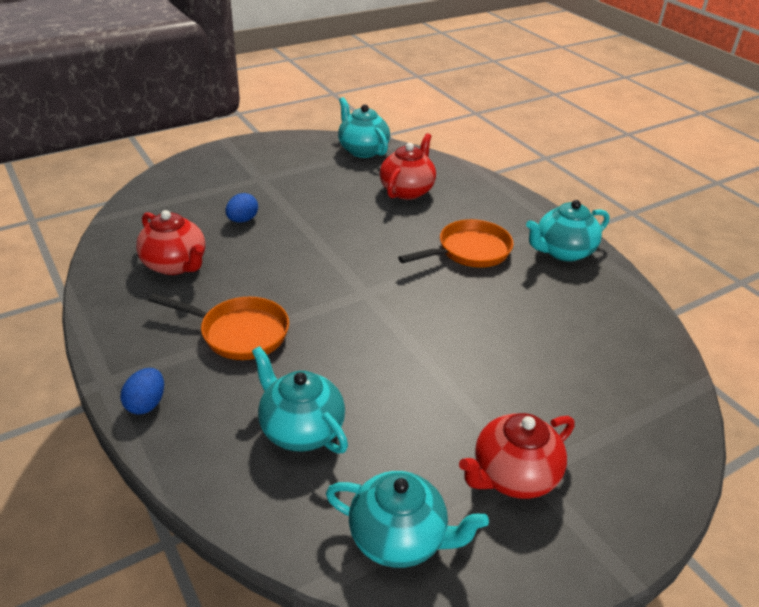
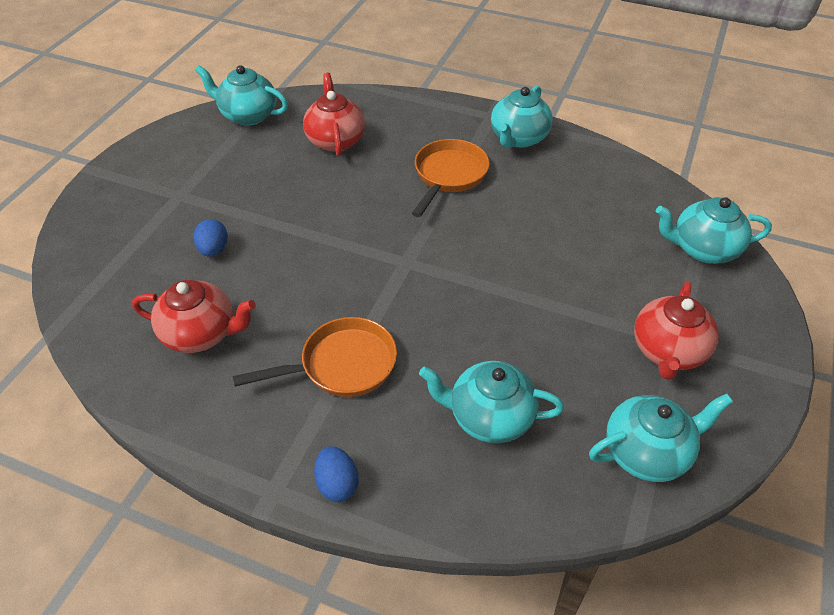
camera: 35 degrees left, 10 degrees up
none -> turquoise teapot [656,197,772,264]

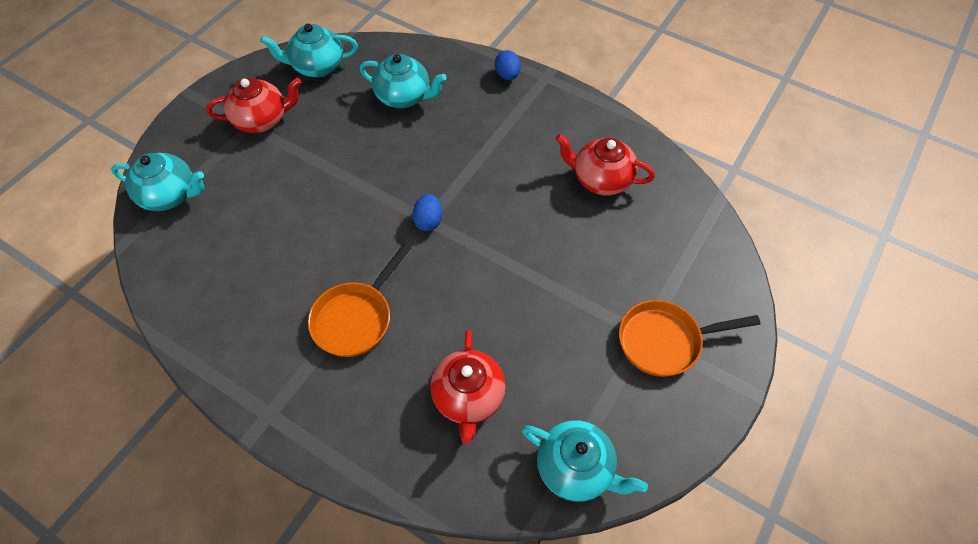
camera: 170 degrees left, 10 degrees up
blue egg [193,219,228,257] -> blue egg moved to [412,194,442,231]
orange pan [233,317,397,397] -> orange pan moved to [619,300,760,377]
turquoise teapot [491,86,553,148] -> none
red teapot [634,282,719,380] -> red teapot turned 45 degrees clockwise [206,78,301,133]

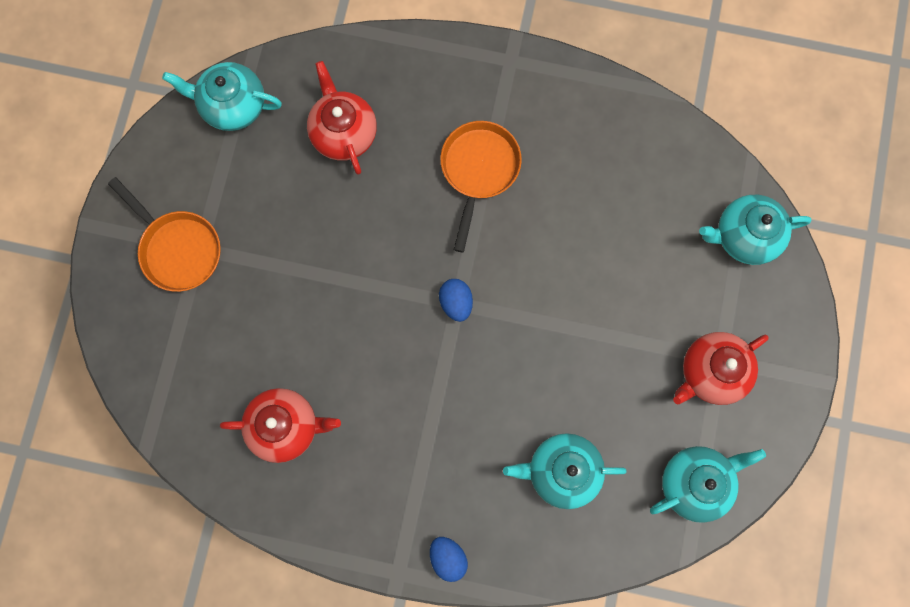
camera: 160 degrees right, 20 degrees up
orange pan [619,300,760,377] -> orange pan turned 75 degrees clockwise [108,177,221,292]

